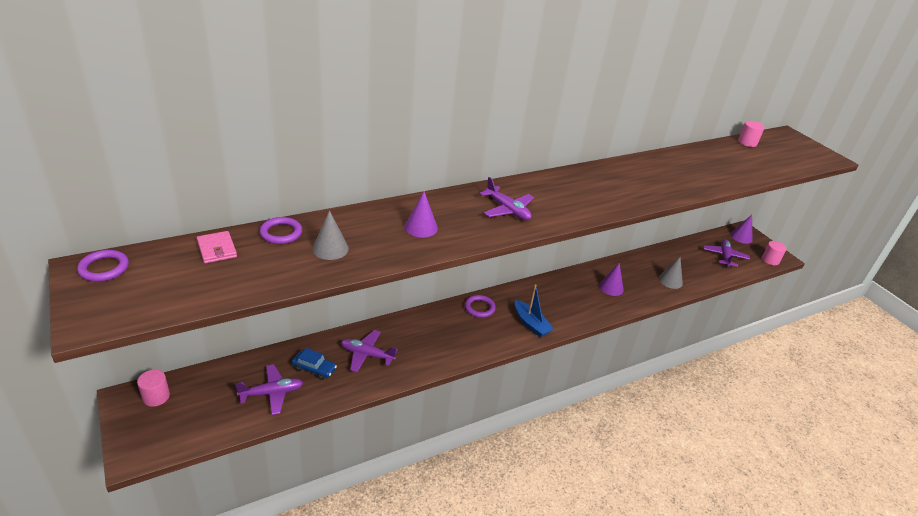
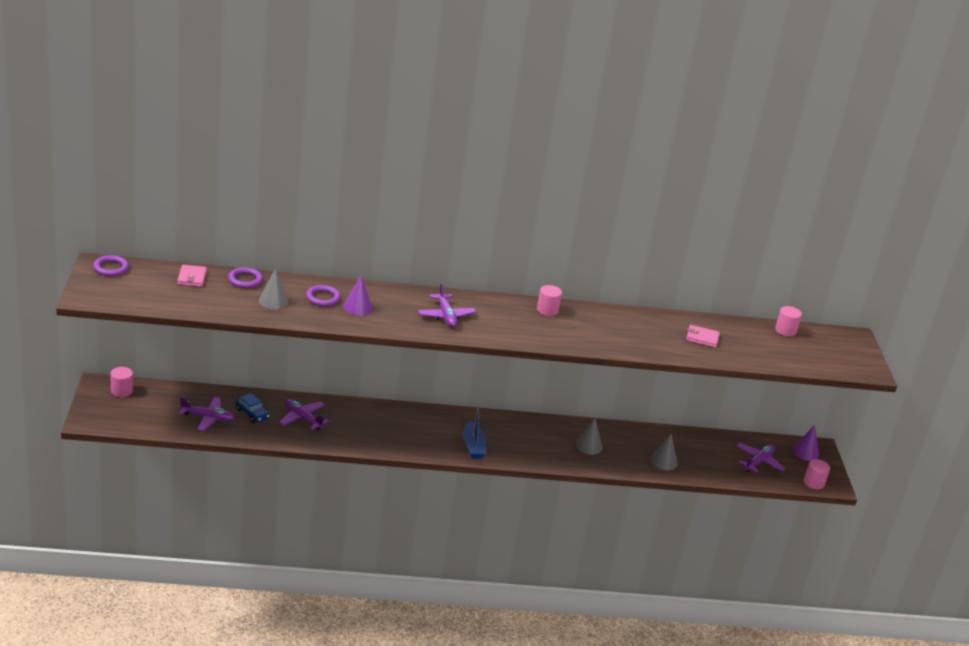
camera: 25 degrees right, 5 degrees down
purple ring [465,295,496,318] -> purple ring moved to [306,285,341,307]
purple cone [599,263,624,296] -> grey cone [576,418,603,455]
none -> pink cylinder [537,285,562,316]
none -> pink wallet [686,325,720,348]

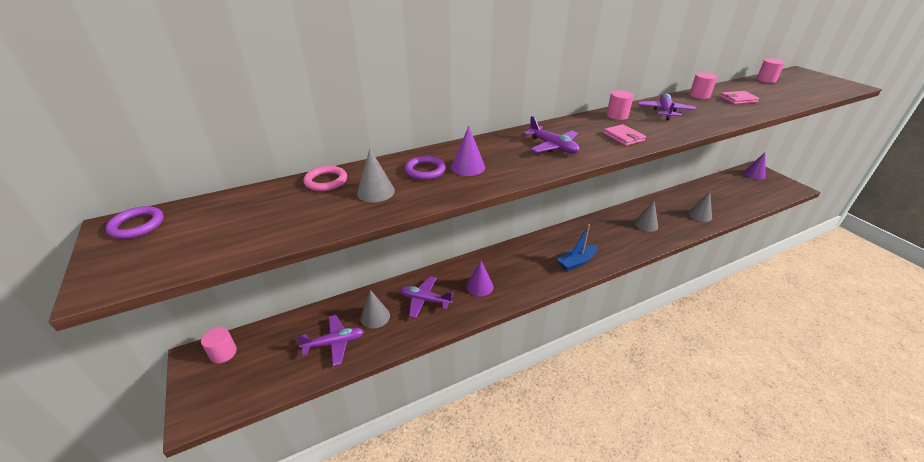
camera: 20 degrees left, 5 degrees up
pink wallet [177,265,207,287] -> pink wallet moved to [603,124,646,146]
purple ring [228,267,263,288] -> pink ring [304,166,347,191]
blue car [235,393,270,423] -> grey cone [360,290,390,329]
blue boat [463,403,486,459] -> blue boat turned 90 degrees clockwise [557,224,598,271]
purple plane [736,443,786,473] -> purple plane moved to [638,94,697,121]
pink cylinder [804,459,830,490] -> pink cylinder moved to [690,72,717,99]
none -> purple cone [466,260,493,297]

